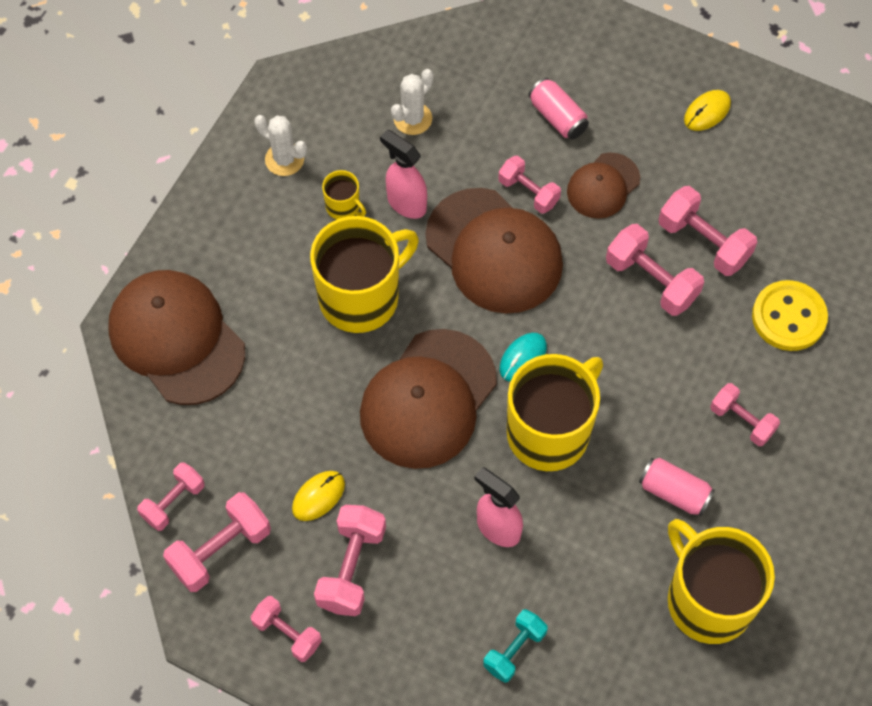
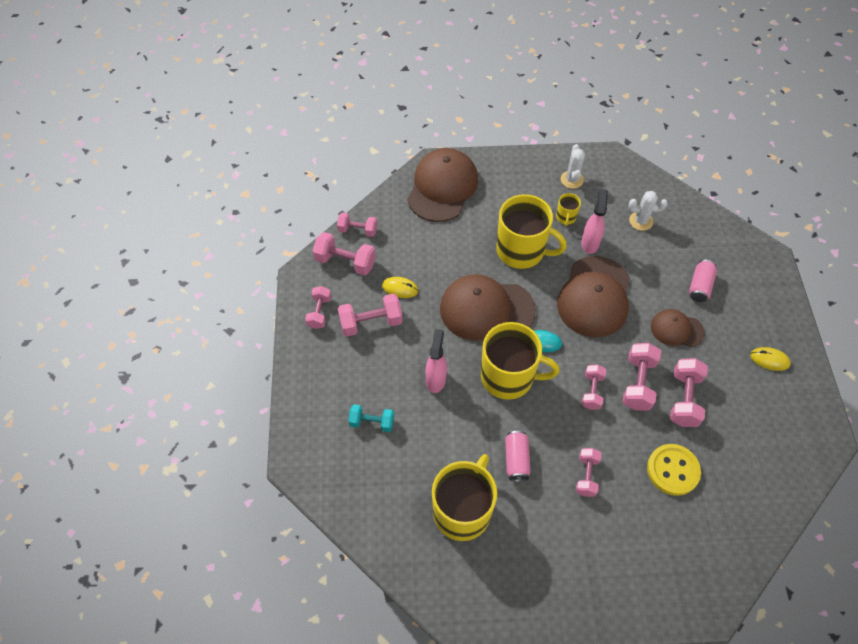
camera: 60 degrees right, 5 degrees down
pink dumbbell [498,155,561,214] -> pink dumbbell moved to [582,364,606,410]

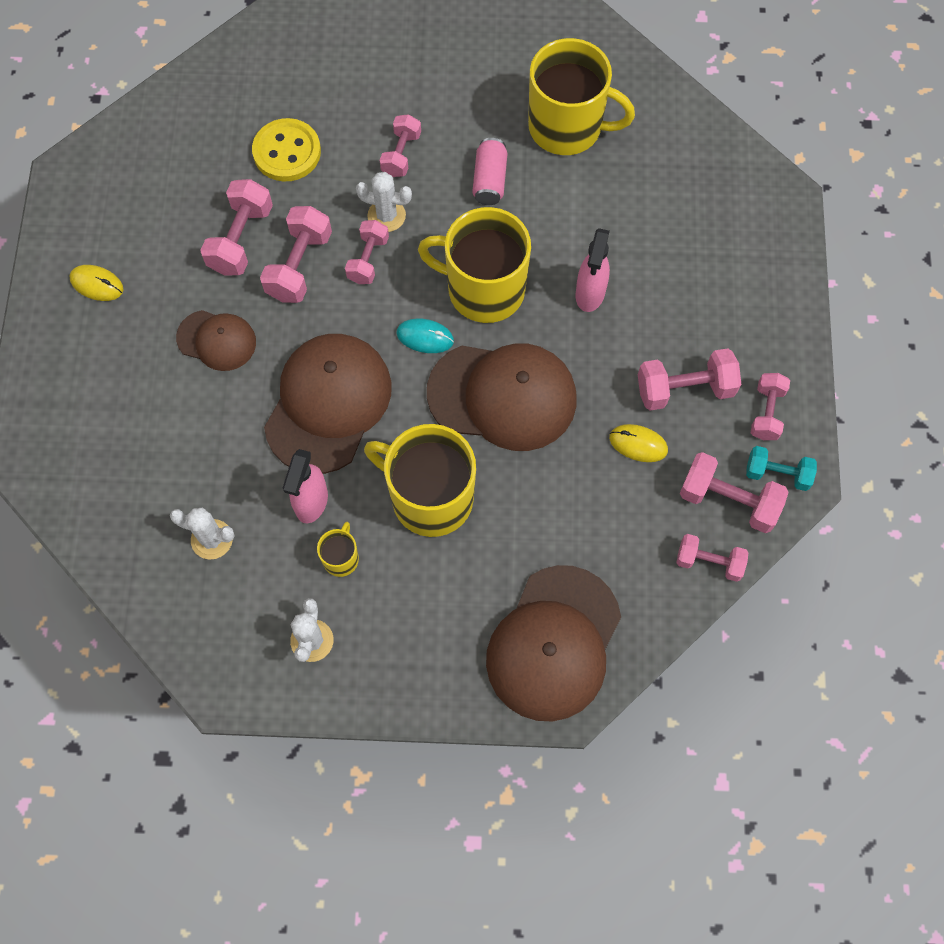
camera: 175 degrees left, 10 degrees up
turquoise dumbbell [348,404,394,432] -> turquoise dumbbell moved to [746,446,817,491]
yellow mug [432,454,497,541] -> yellow mug turned 105 degrees counterclockwise [528,38,635,155]
pink can [689,260,717,302] -> none
none -> white cactus [356,172,412,232]

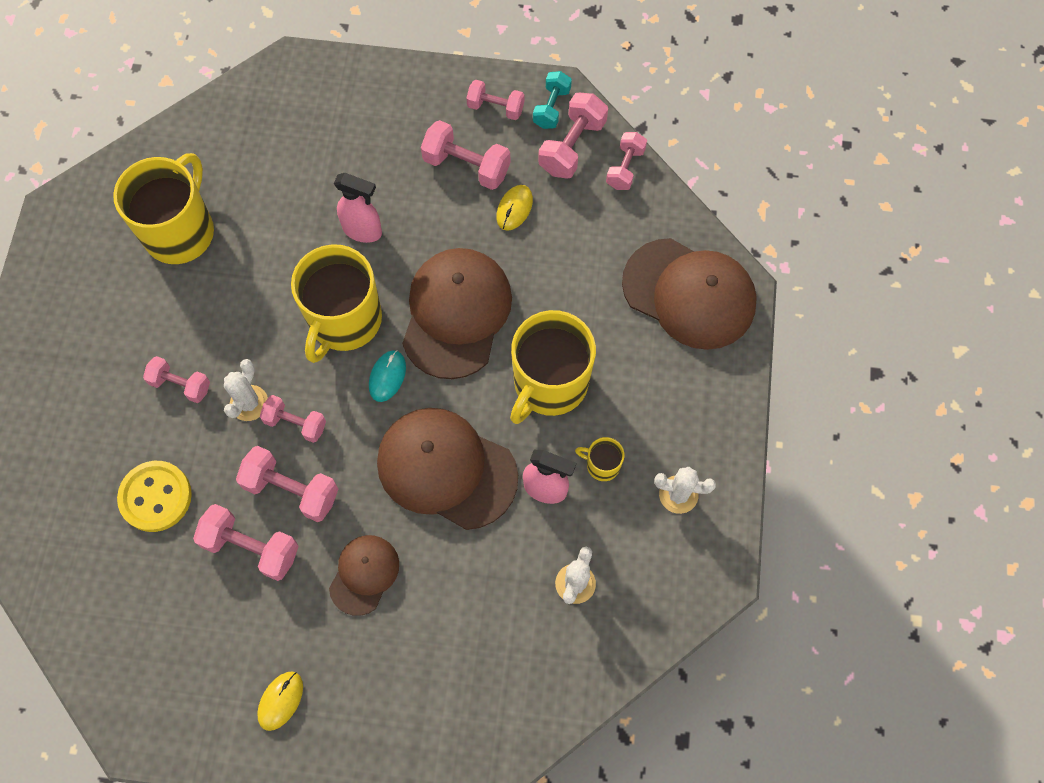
camera: 85 degrees left, 0 degrees up
pink can [472,138,507,205] -> none
pink dumbbell [638,348,741,411] -> pink dumbbell turned 60 degrees counterclockwise [421,120,510,190]

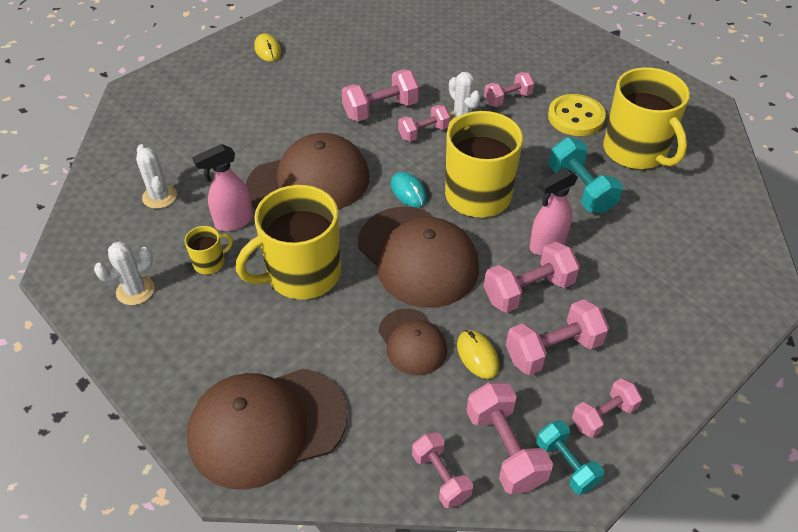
camera: 130 degrees right, 20 degrees down
yellow button [117,461,192,532] -> yellow button moved to [548,94,606,136]
pink dumbbell [193,504,299,581] -> pink dumbbell moved to [484,242,580,313]
brown cap [329,535,399,616] -> brown cap moved to [378,308,447,376]
yellow mug [510,310,596,424] -> yellow mug turned 105 degrees counterclockwise [236,185,341,299]
none -> turquoise dumbbell [548,137,623,213]

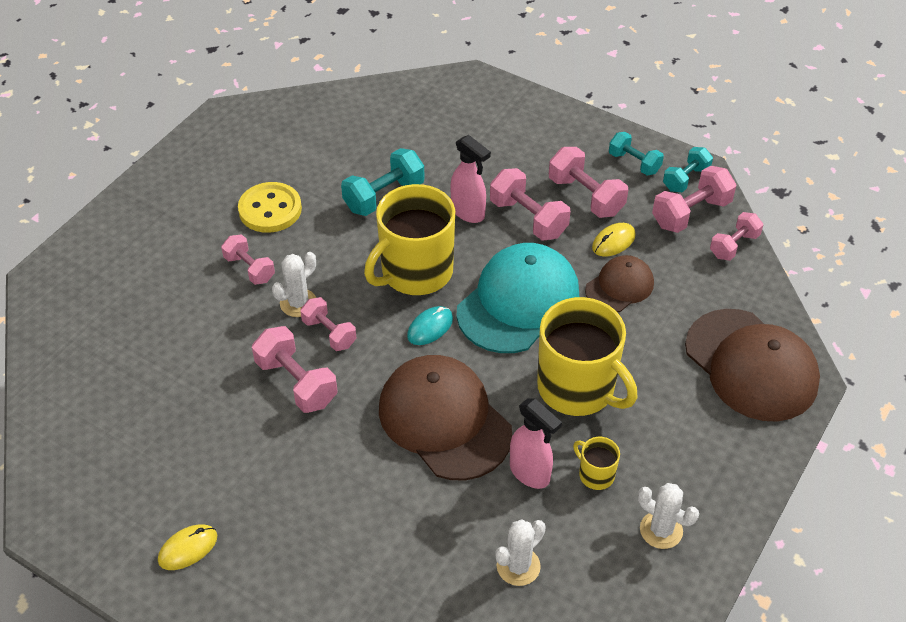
camera: 105 degrees left, 0 degrees up
brown cap [358,207,479,308] -> turquoise cap [457,243,579,353]
pink dumbbell [572,378,642,438] -> turquoise dumbbell [609,132,664,176]
yellow mug [603,67,690,169] -> none

